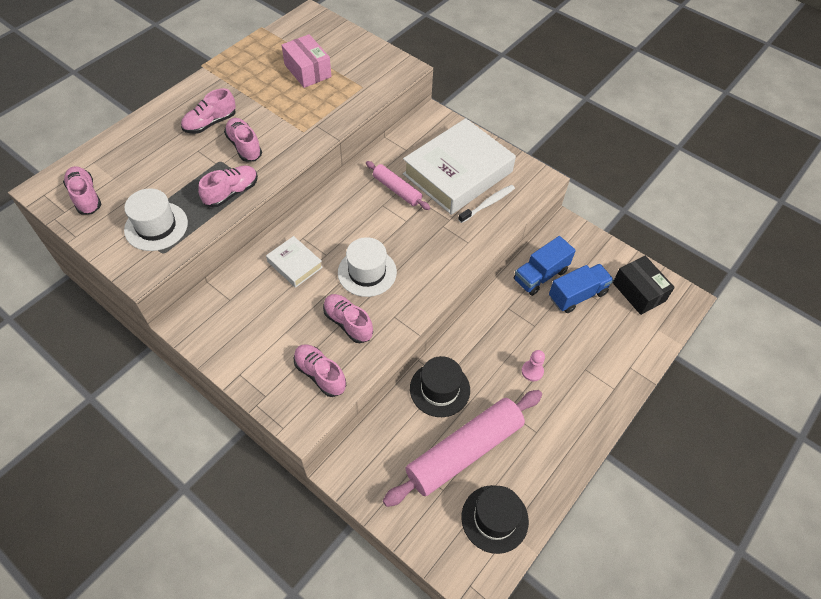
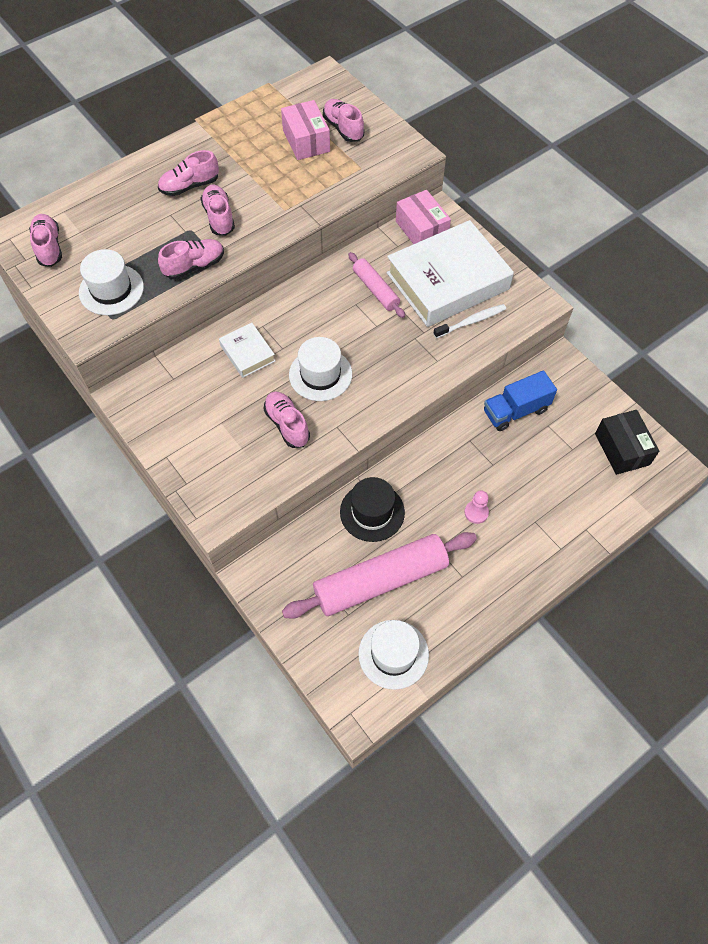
camera: 15 degrees right, 5 degrees up
pink shoe [294,344,346,397] -> pink shoe moved to [323,99,364,142]
black hat [461,485,529,554] -> white hat [358,620,429,690]
blue truck [549,264,614,313] -> none
none -> pink box [396,190,451,244]

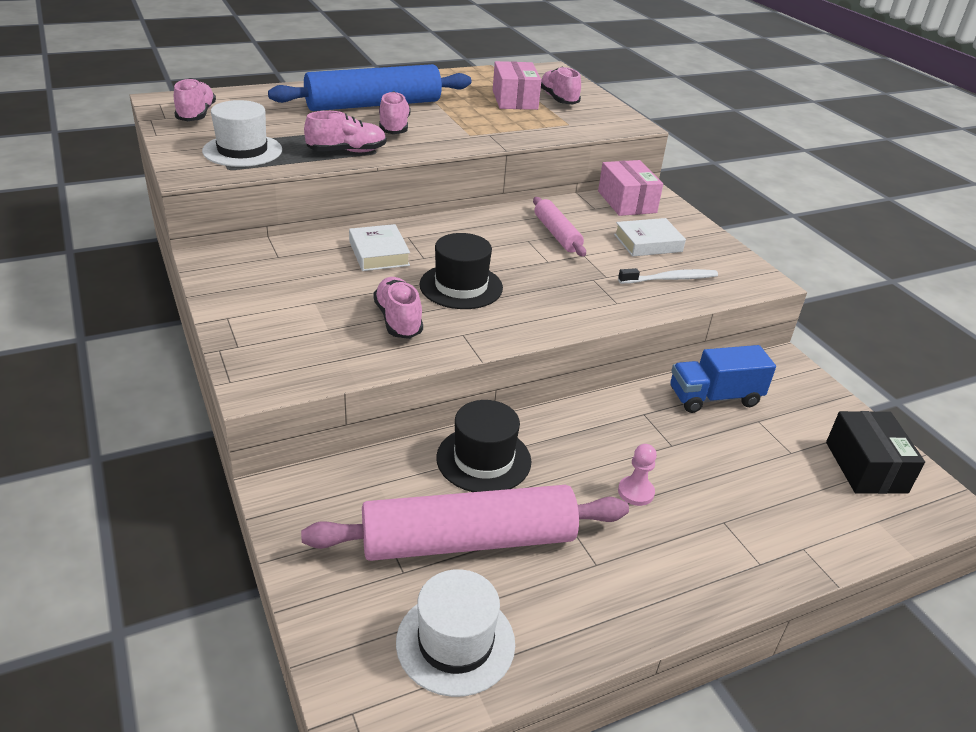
camera: 10 degrees right, 25 degrees down
pink shoe [158,150,219,196] -> blue rolling pin [268,64,471,111]
white hat [289,337,352,401] -> black hat [419,233,503,309]
white book [387,220,514,327] -> white book [614,218,686,257], size x0.46

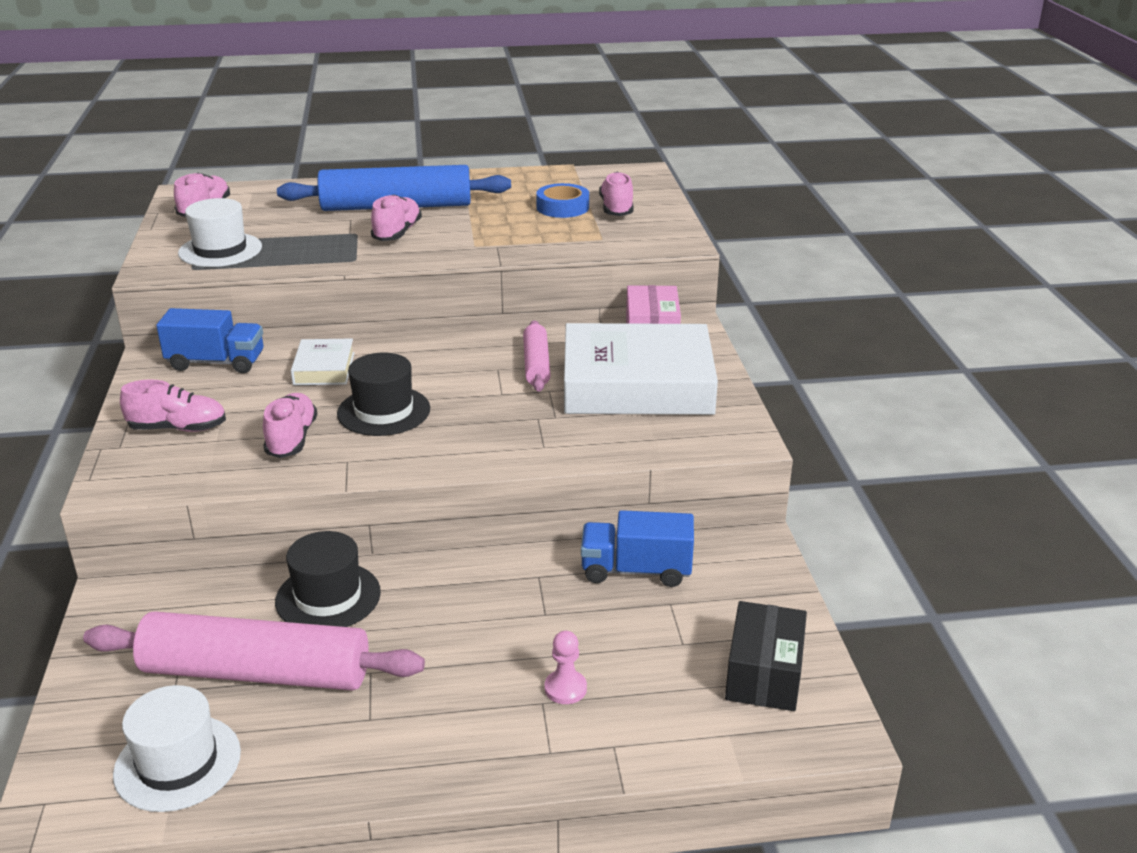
camera: 20 degrees right, 5 degrees down
pink shoe [304,111,386,152] -> pink shoe moved to [120,379,226,432]
pink box [493,61,541,110] -> blue tape [536,183,589,218]
white book [614,218,686,257] -> white book [564,323,718,415], size x2.19
white toothbrush [618,268,718,284] -> none
pink pawn [618,444,657,506] -> pink pawn moved to [545,631,587,704]
none -> blue truck [156,308,263,373]

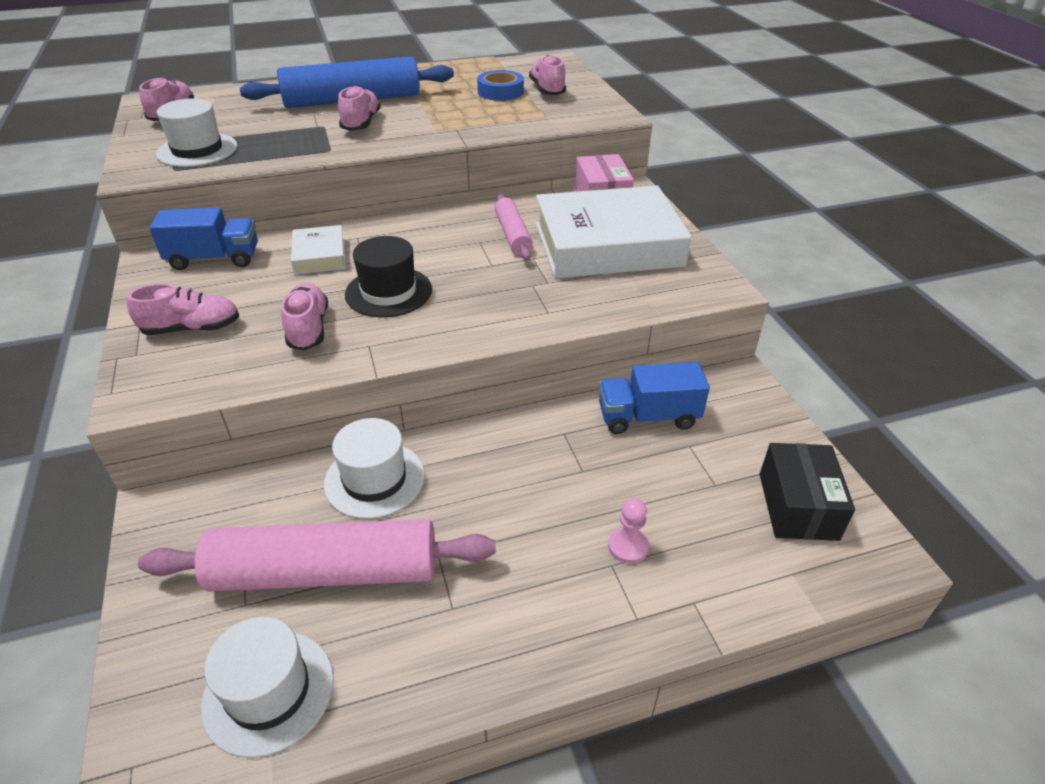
camera: 10 degrees left, 10 degrees up
black hat [275,531,381,627] -> white hat [324,418,425,519]

